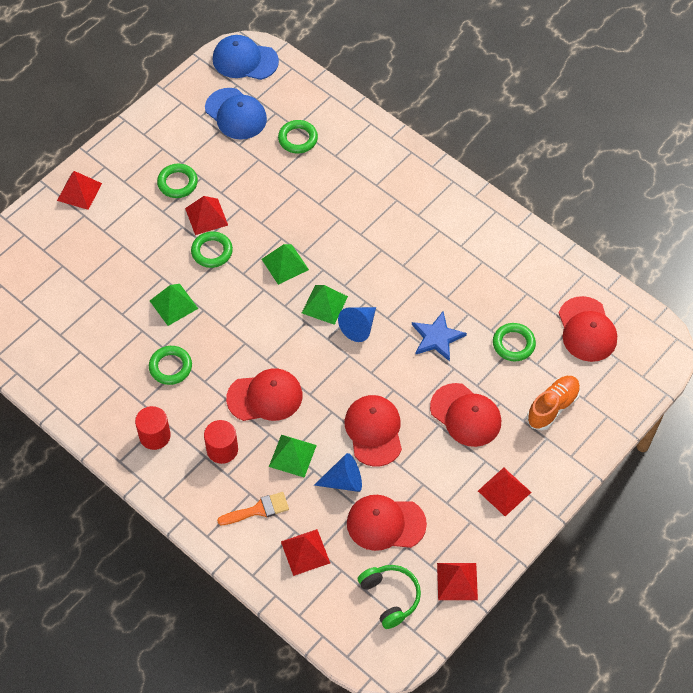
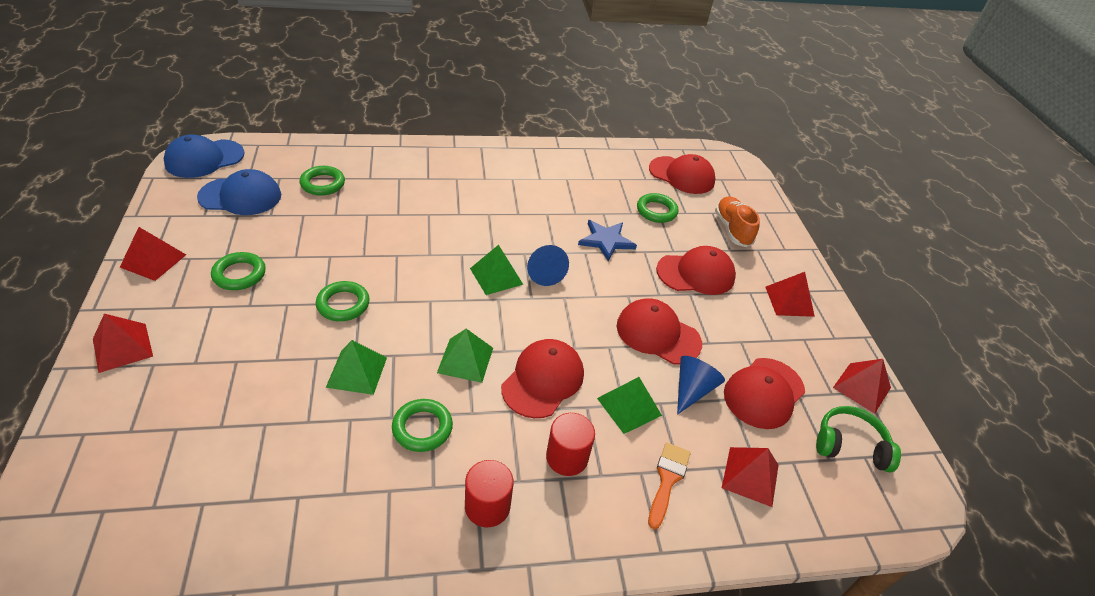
camera: 55 degrees left, 15 degrees down
red pyramid [185,196,228,235] -> red pyramid moved to [120,227,186,281]
green pyramid [261,244,309,285] -> green pyramid moved to [437,329,493,383]

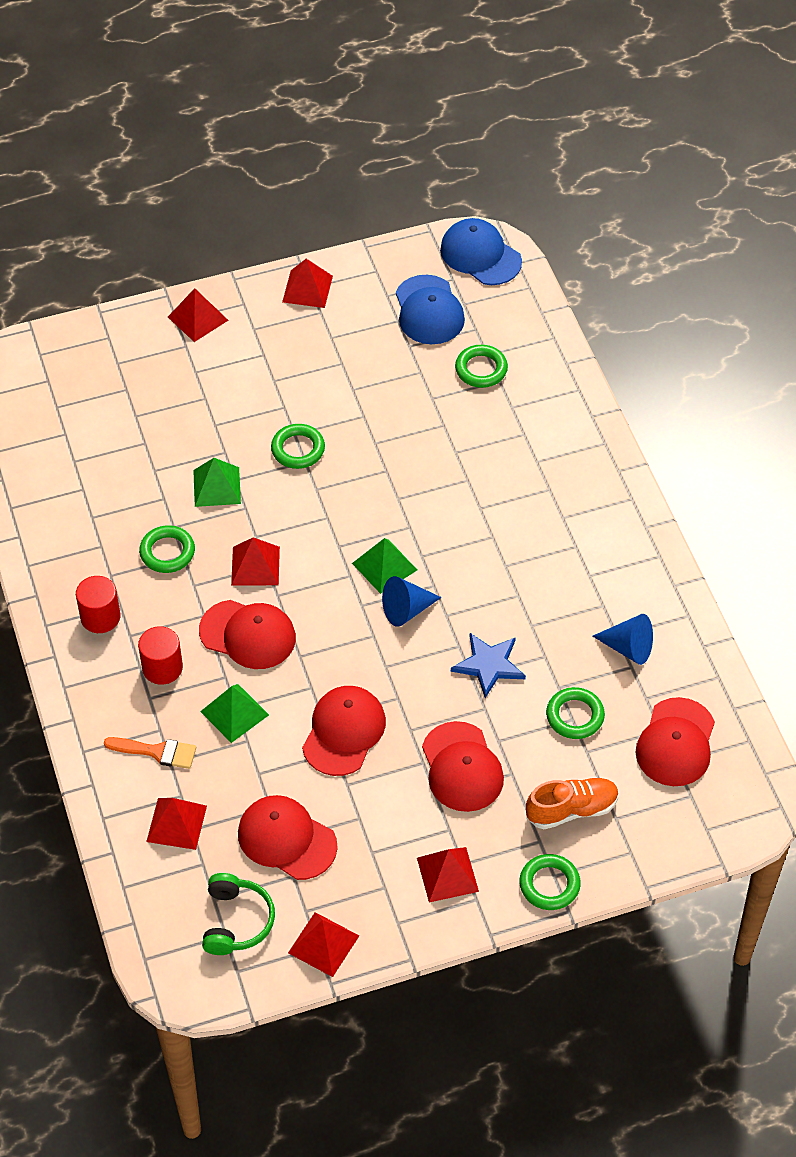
camera: 85 degrees right, 10 degrees up
green ring [211,252,266,290] -> green ring moved to [519,854,581,910]
green pyramid [437,329,493,383] -> red pyramid [231,537,280,586]
blue cone [677,356,725,415] -> blue cone moved to [592,614,653,665]

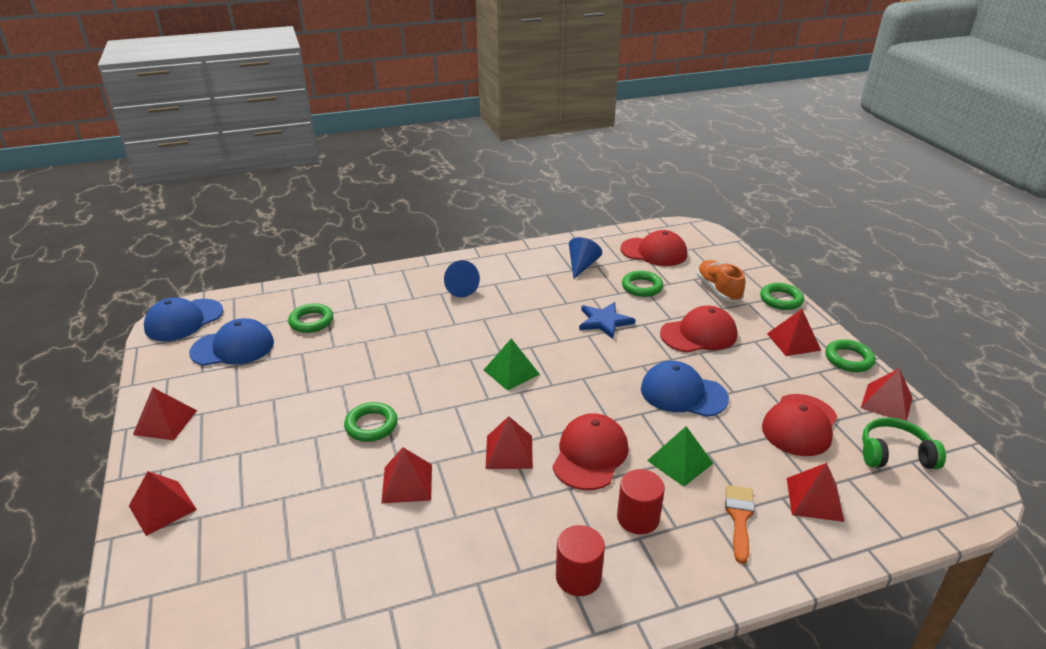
camera: 90 degrees left, 20 degrees down
green ring [139,525,195,573] -> green ring moved to [825,339,875,372]
green pyramid [193,458,241,507] -> red pyramid [381,447,432,503]
red cap [302,686,386,776] -> blue cap [641,361,729,417]
blue cone [382,576,442,627] -> blue cone moved to [444,260,480,297]

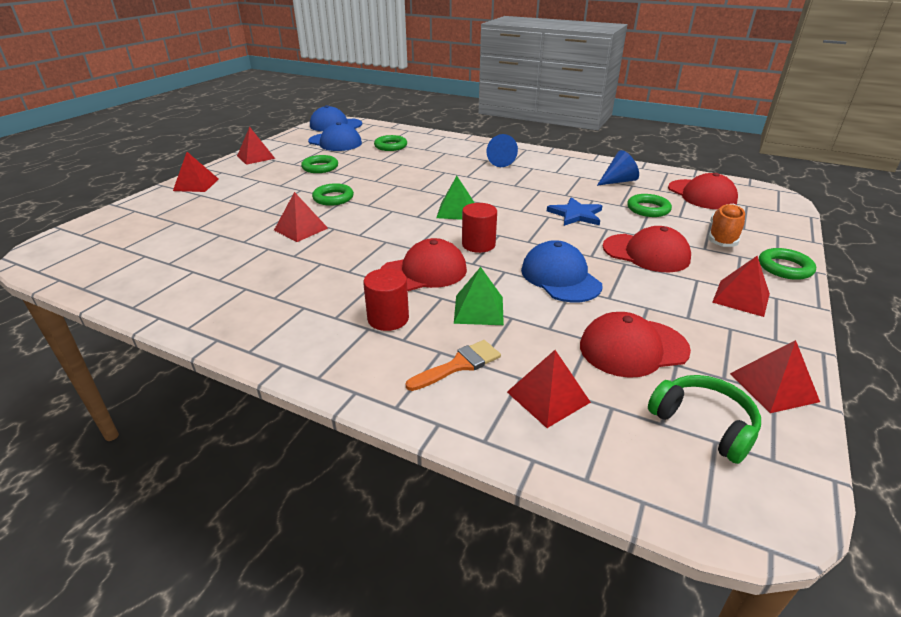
camera: 45 degrees right, 0 degrees up
red pyramid [486,416,533,469] -> none
red cylinder [556,525,605,596] -> red cylinder moved to [462,203,497,253]
green ring [825,339,875,372] -> green ring moved to [301,155,338,173]

